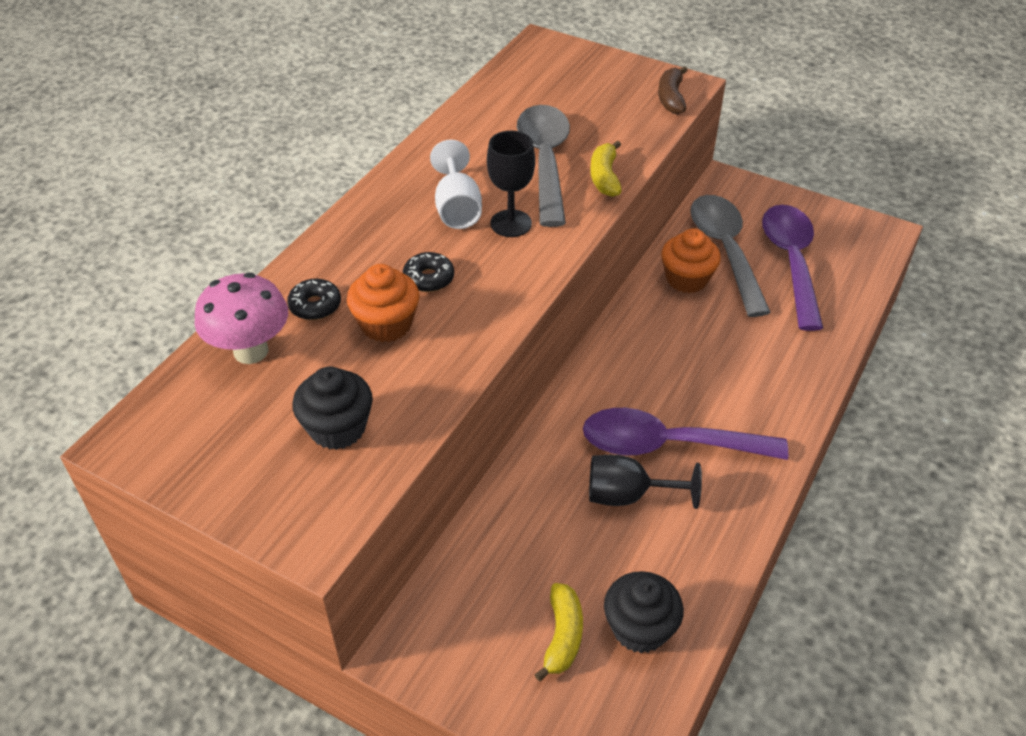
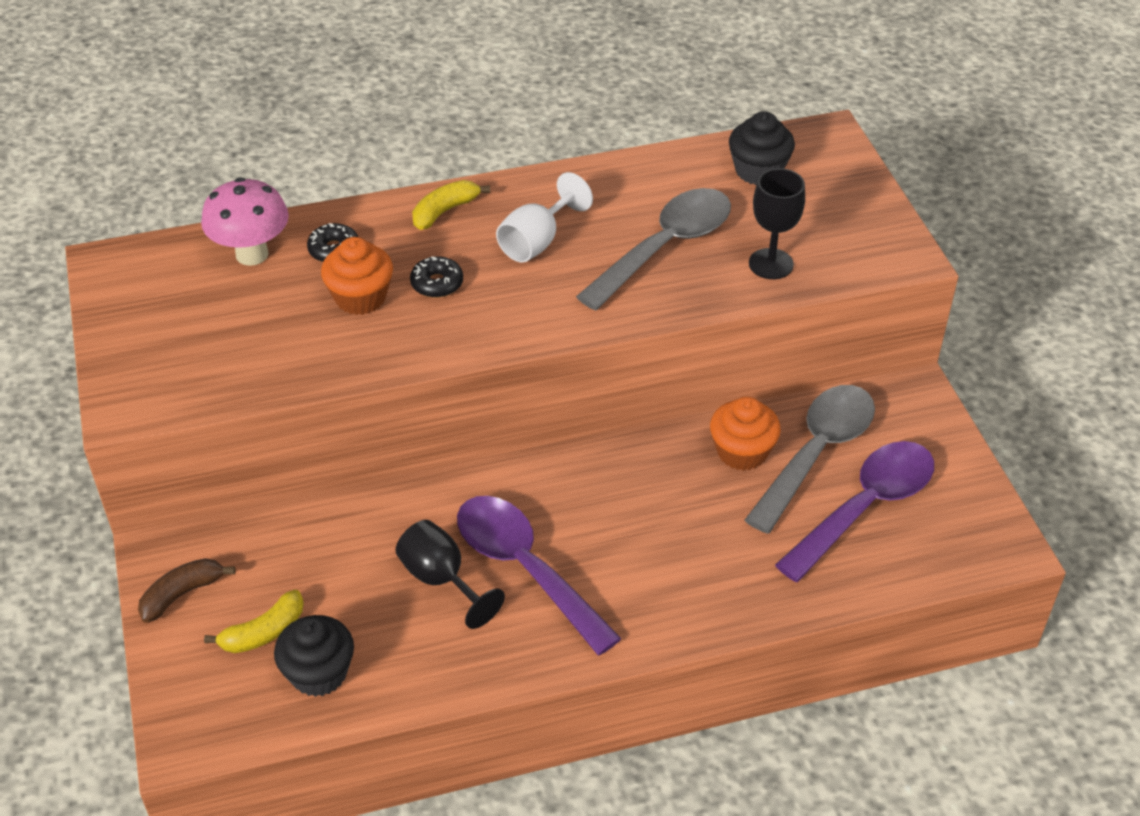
camera: 45 degrees right, 0 degrees up
black cupcake [292,367,373,450] -> black cupcake moved to [729,111,795,185]
black goblet [487,131,535,237] -> black goblet moved to [749,168,805,279]
yellow banana [590,140,622,197] -> yellow banana moved to [412,180,490,230]
brown banana [658,66,688,114] -> brown banana moved to [138,558,236,623]

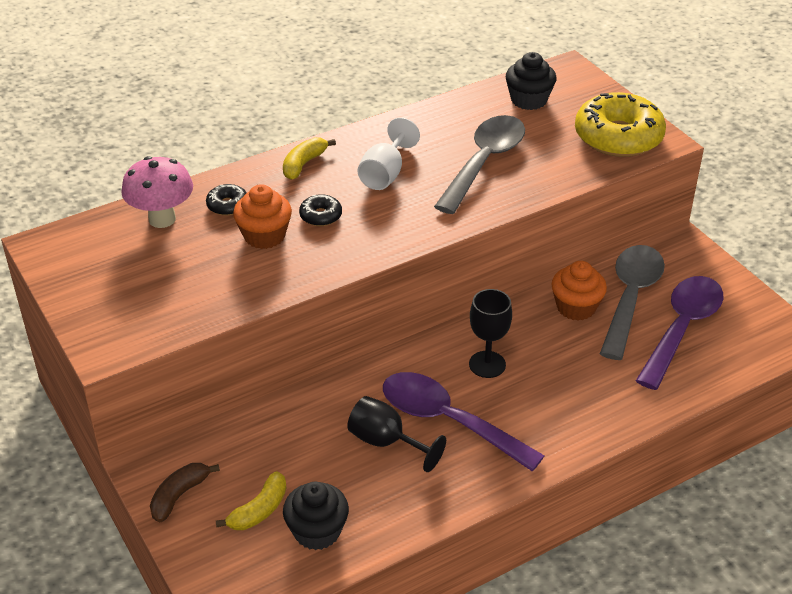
camera: 15 degrees left, 5 degrees down
black goblet [749,168,805,279] -> black goblet moved to [469,289,512,378]
none -> yellow donut [575,92,666,157]

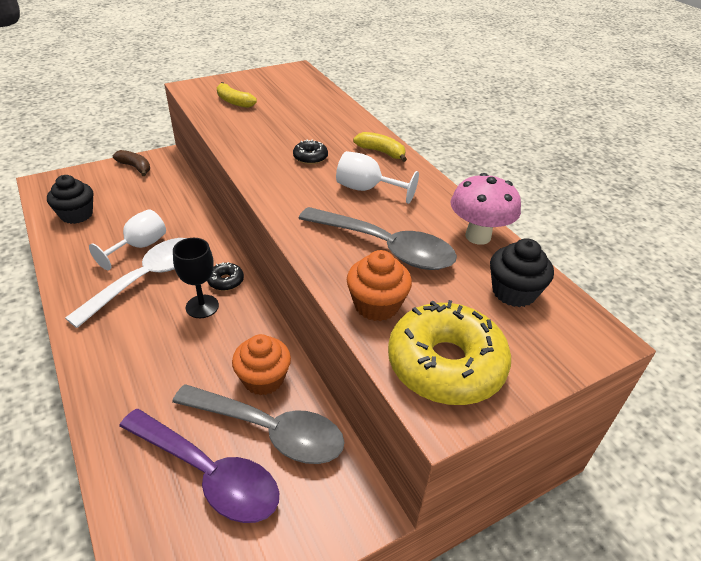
camera: 90 degrees right, 0 degrees up
pink mushroom [121,156,193,228] -> pink mushroom moved to [451,173,521,245]
black donut [206,184,246,216] -> black donut moved to [207,262,244,291]
yellow banana [216,471,286,530] -> yellow banana moved to [217,82,257,108]
orange cupcake [233,184,292,249] -> orange cupcake moved to [347,250,412,321]
black goblet [347,396,446,472] -> white goblet [89,209,166,270]
purple spoon [383,372,545,471] -> white spoon [65,238,187,328]

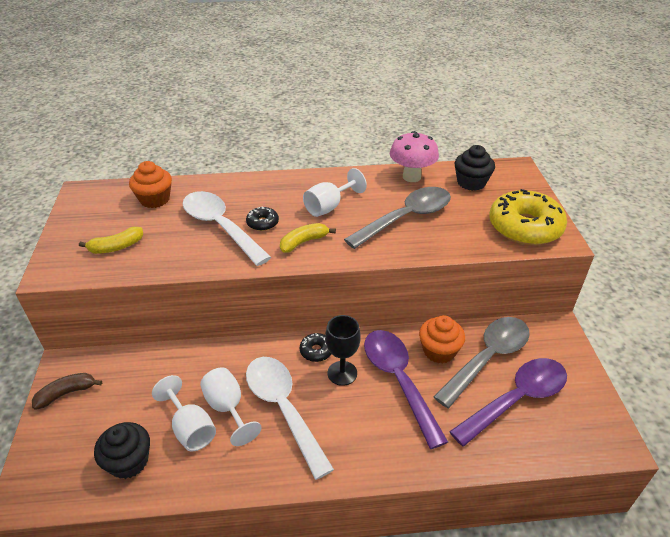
camera: 65 degrees left, 0 degrees up
orange cupcake [347,250,412,321] -> orange cupcake moved to [129,161,172,208]
yellow banana [353,132,407,162] -> yellow banana moved to [280,223,336,253]
none -> white goblet [152,375,216,452]
none -> white spoon [183,191,271,266]
none -> purple spoon [364,330,448,449]

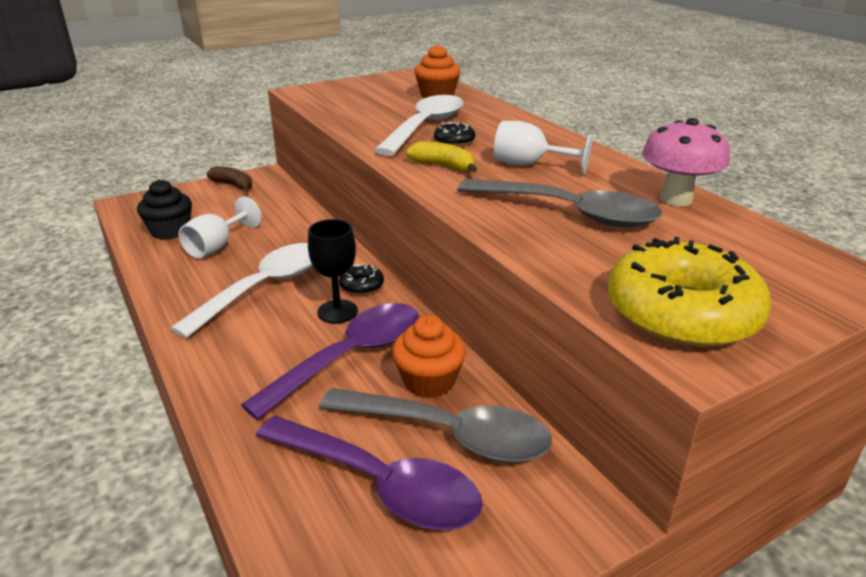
camera: 65 degrees right, 10 degrees down
yellow banana [79,227,143,254] -> none
white goblet [200,367,262,446] -> none
black cupcake [455,145,495,191] -> none

